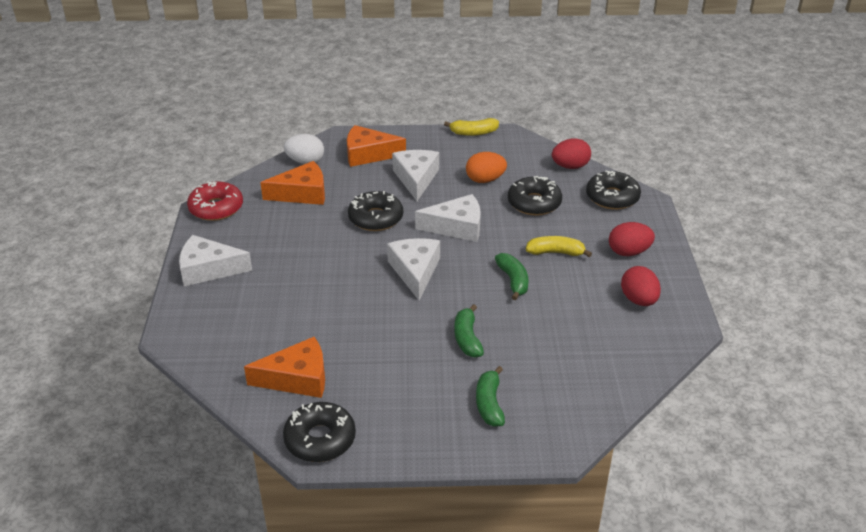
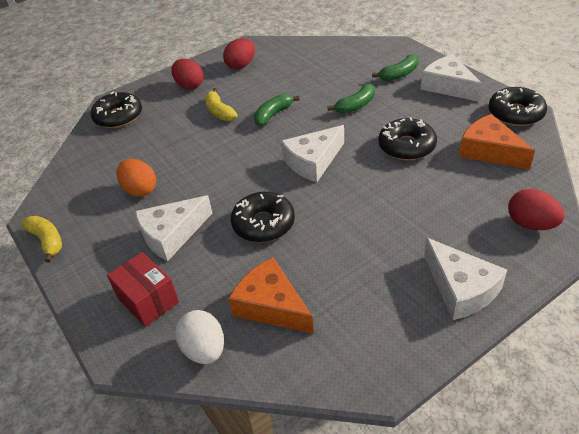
camera: 120 degrees left, 5 degrees up
red donut [187,182,243,221] -> none
orange cheese [347,125,406,167] -> red box [107,252,179,327]
white cheese [415,194,481,242] -> white cheese moved to [421,55,482,102]
black donut [508,176,562,216] -> black donut moved to [378,117,437,161]
red egg [552,138,591,169] -> red egg moved to [508,189,565,230]

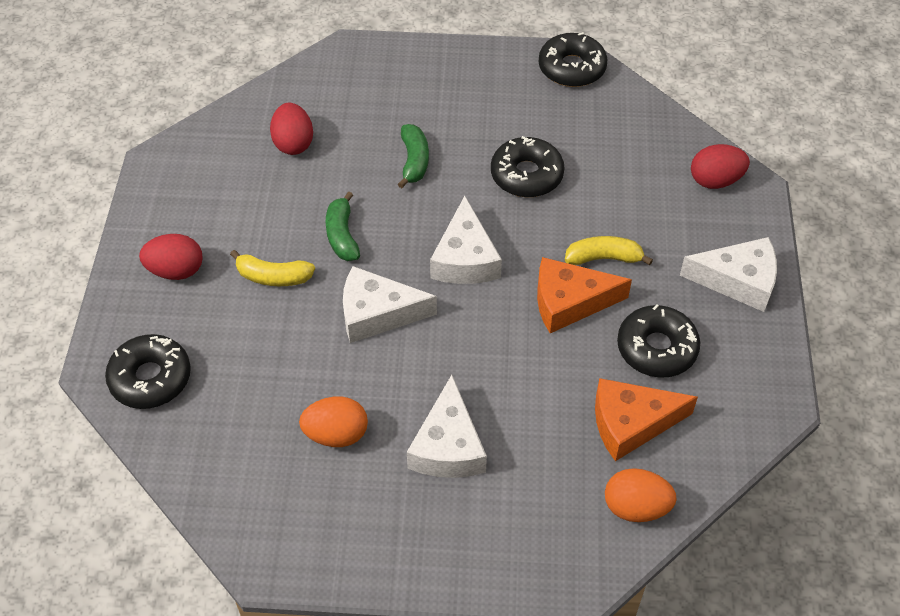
camera: 55 degrees left, 10 degrees up
yellow banana [21,216,62,263] -> yellow banana moved to [565,236,653,265]
red box [107,252,179,327] -> none
white egg [175,310,224,364] -> orange egg [605,468,677,522]
red egg [223,38,255,69] -> red egg moved to [270,103,313,155]
black donut [231,192,295,242] -> black donut moved to [617,304,700,378]
green banana [372,54,419,81] -> none
white cheese [421,55,482,102] -> white cheese moved to [343,266,437,343]
orange cheese [459,114,535,169] -> orange cheese moved to [537,257,632,333]

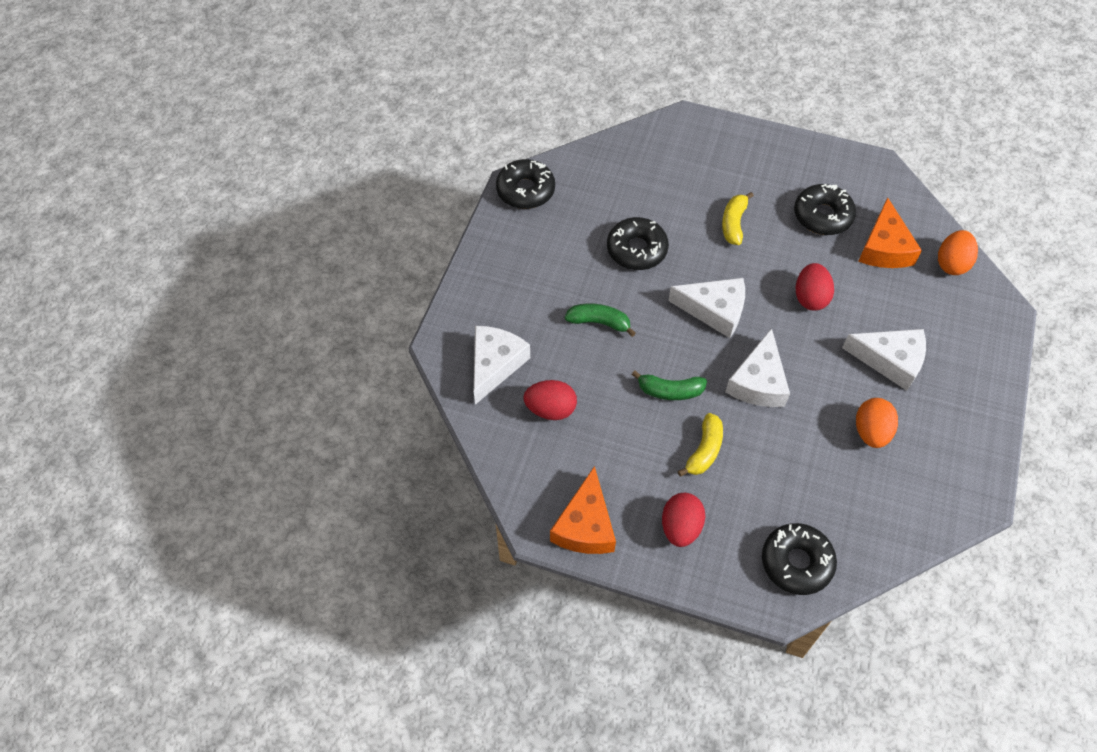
camera: 75 degrees left, 5 degrees up
orange cheese [537,257,632,333] -> orange cheese moved to [550,466,616,554]
white cheese [680,237,777,312] -> white cheese moved to [474,326,530,405]
red egg [691,144,750,189] -> red egg moved to [796,263,834,311]

